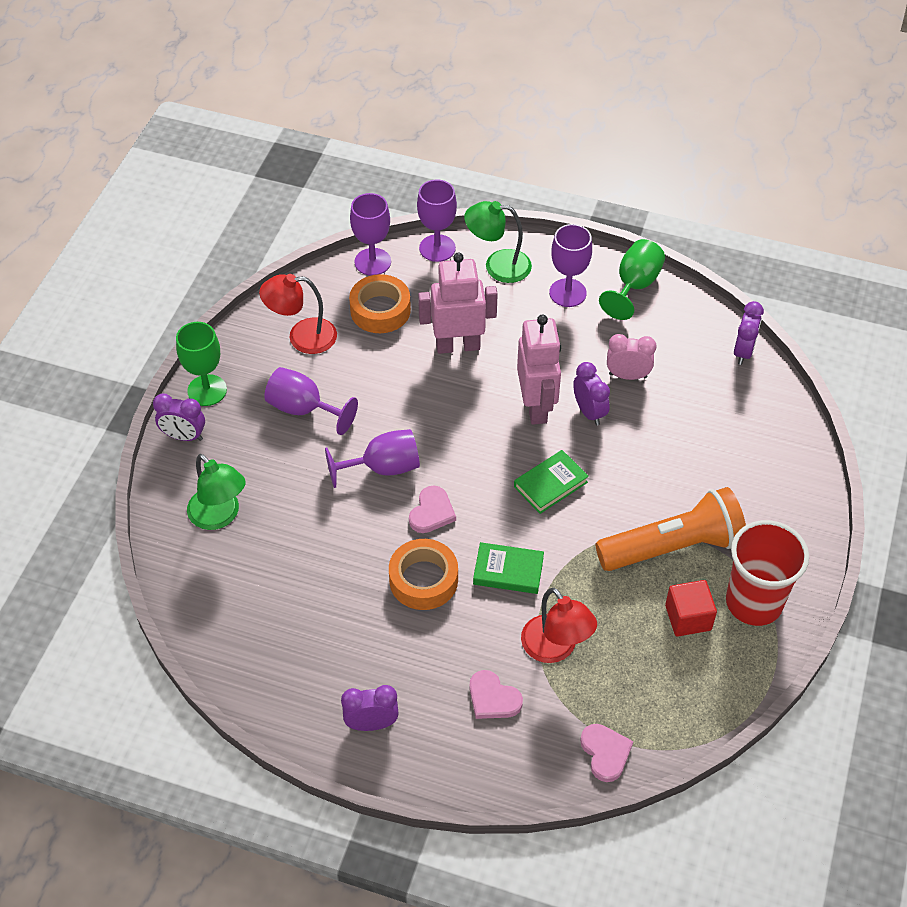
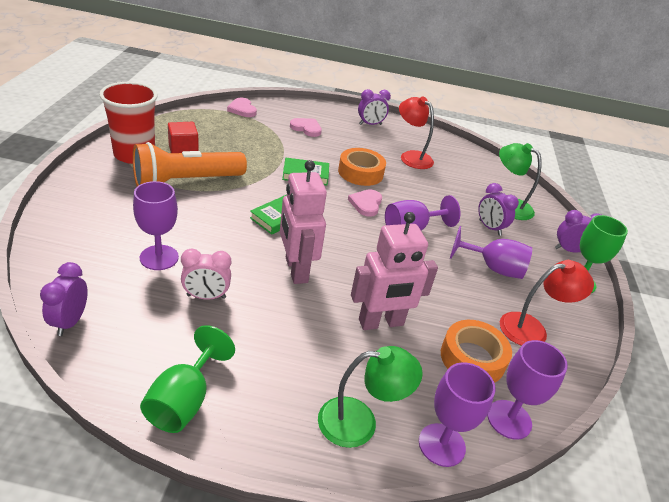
camera: 165 degrees right, 15 degrees down
red lamp [521,588,597,663] -> red lamp moved to [399,96,434,169]
purple goblet [549,224,592,307] -> purple goblet moved to [133,181,179,270]
purple clock [573,362,610,426] -> purple clock moved to [478,183,519,236]

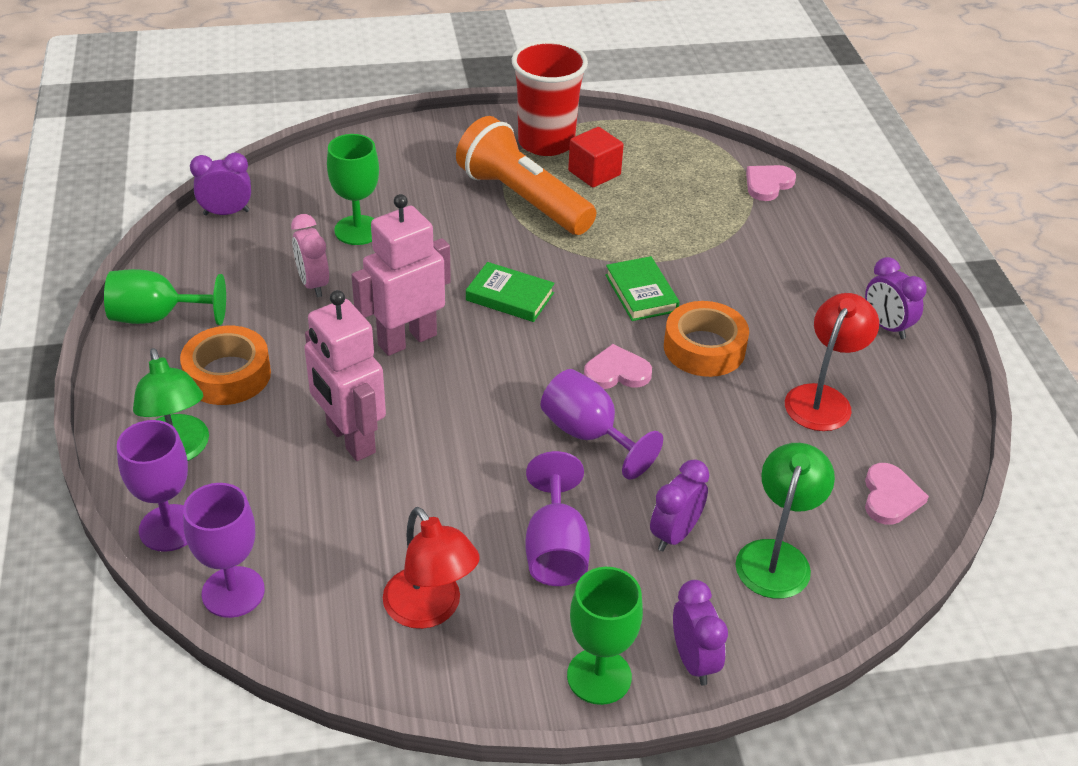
camera: 75 degrees right, 5 degrees up
purple goblet [133,181,179,270] -> green goblet [327,134,379,245]
pink heart [290,118,322,137] -> pink heart moved to [865,463,929,525]
orange tape [441,320,512,383] -> orange tape moved to [180,326,271,405]

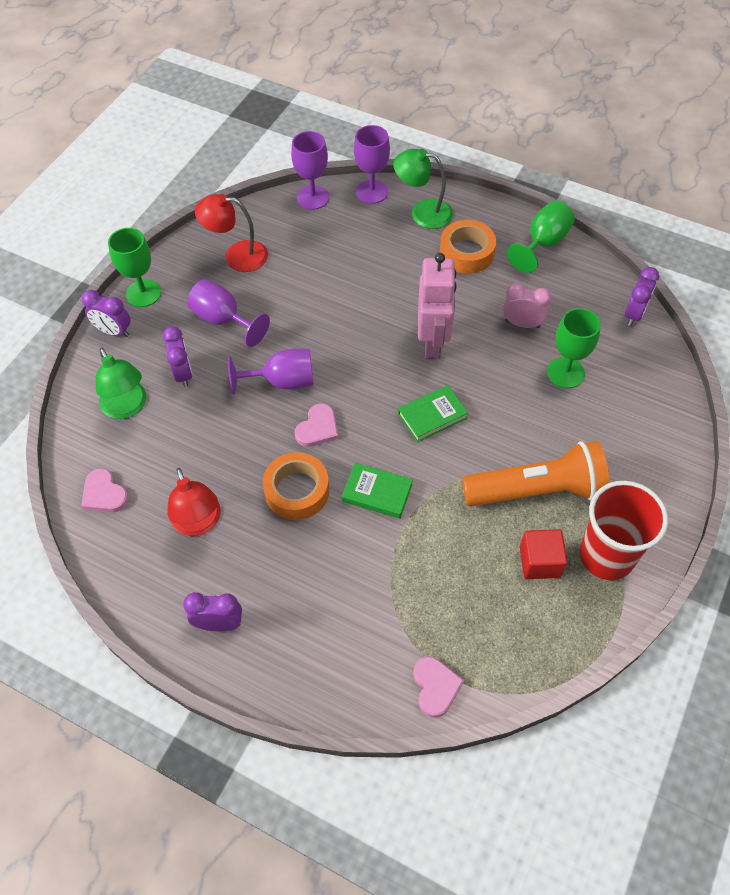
camera: 130 degrees right, 15 degrees up
pink robot [304,290,386,461] -> none

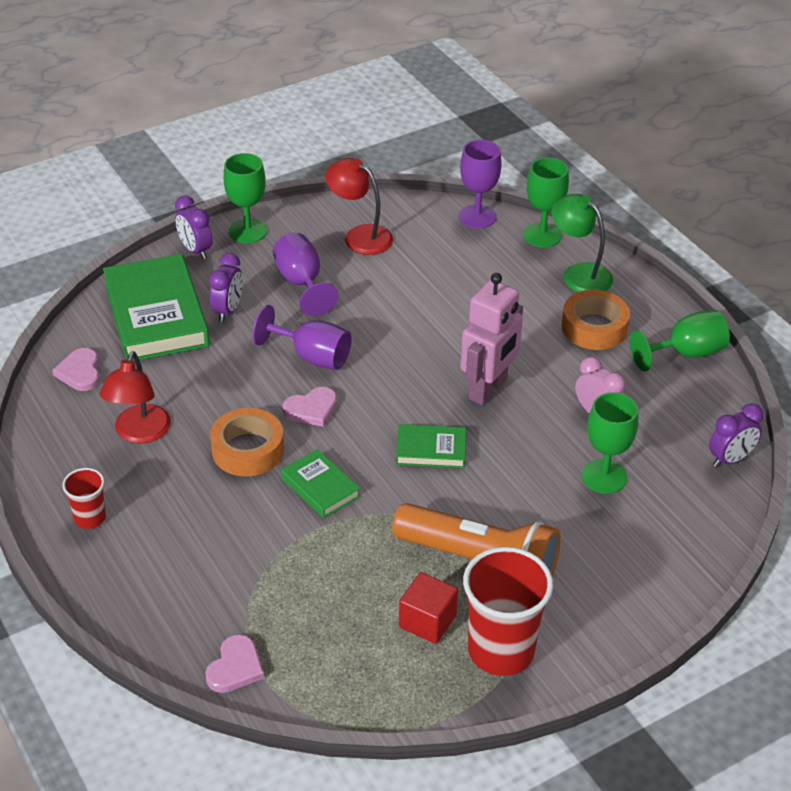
camera: 30 degrees right, 15 degrees down
green lamp [95,348,146,419] -> green book [103,254,210,361]
purple clock [183,592,242,631] -> red cup [62,468,106,529]
purple goblet [354,125,390,204] -> green goblet [523,157,569,247]

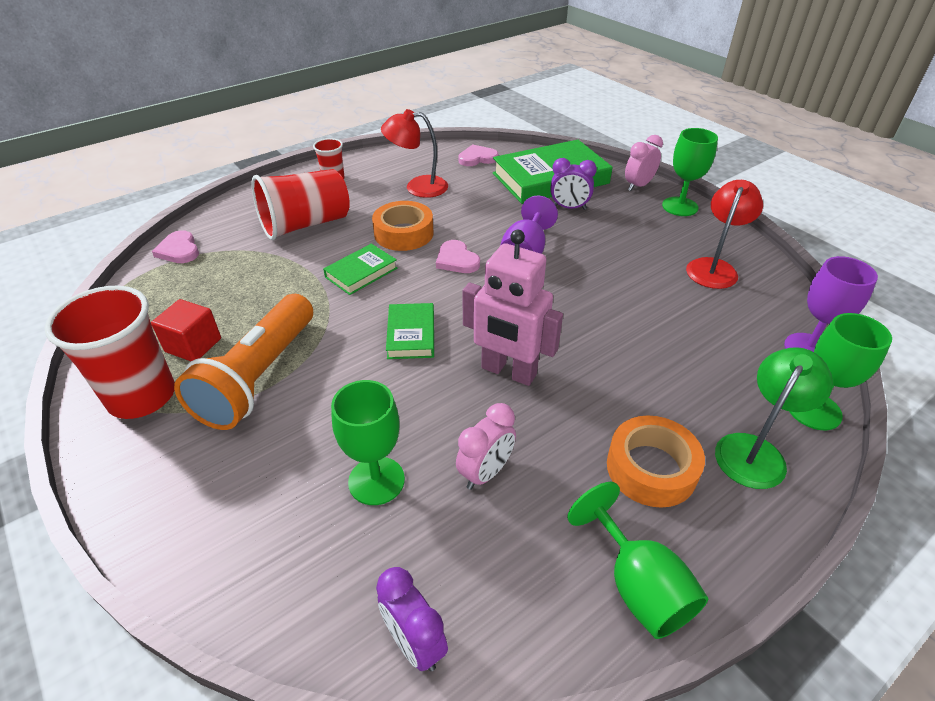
camera: 85 degrees right, 0 degrees up
purple clock [175,195,212,259] -> pink clock [625,135,663,191]
pink heart [205,634,264,693] -> pink heart turned 45 degrees clockwise [152,230,199,263]
purple goblet [273,233,339,316] -> none
none -> red cup [252,169,350,240]

